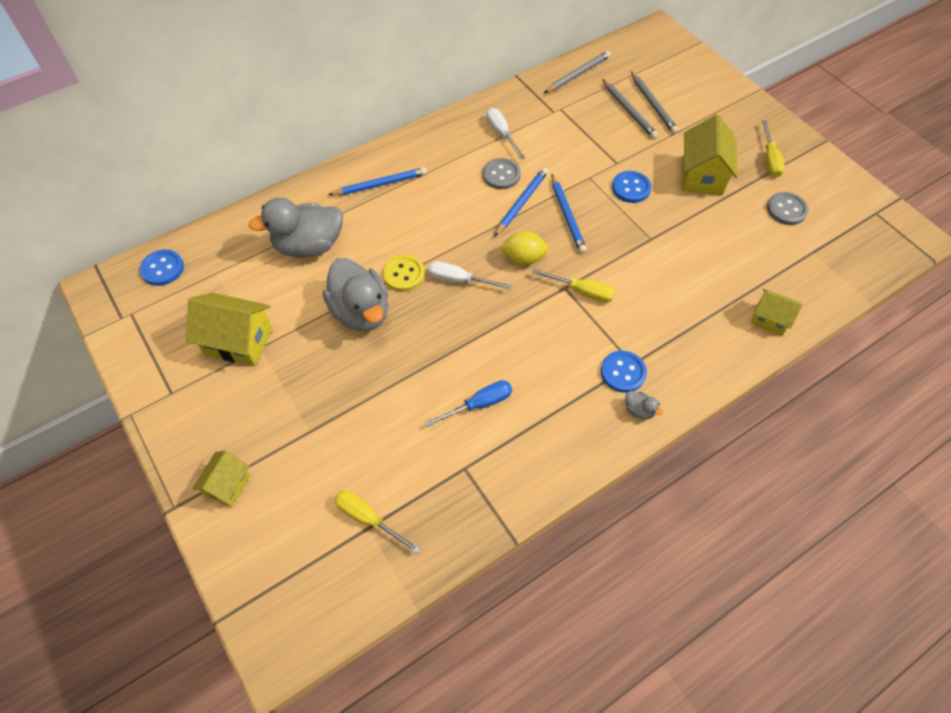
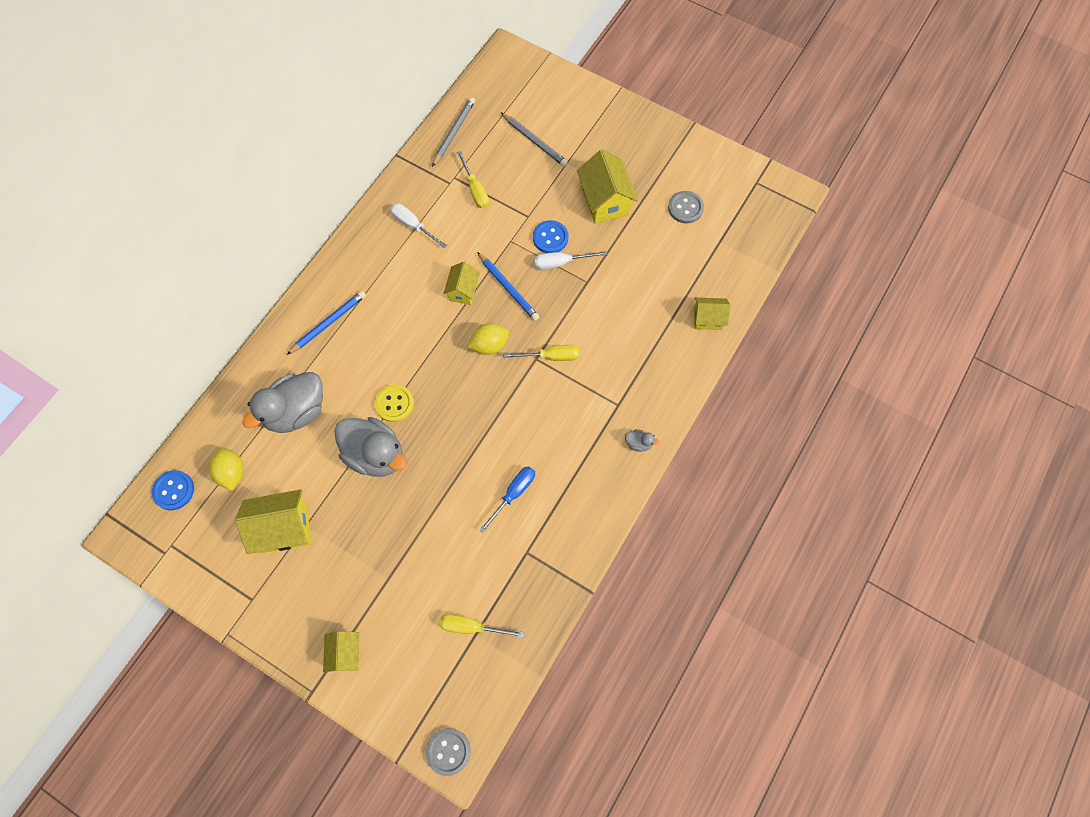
camera: 25 degrees left, 10 degrees up
white screwdriver [428,261,511,289] -> white screwdriver moved to [534,251,607,269]
grey button [483,158,521,189] -> grey button moved to [426,728,471,776]
blue pencil [494,167,548,237] -> yellow house [443,262,480,305]
blue button [601,350,647,393] -> none
grey pencil [602,79,658,139] -> none
yellow screwdriver [762,120,785,177] -> yellow screwdriver moved to [457,151,489,208]
none -> yellow lemon [209,448,244,491]

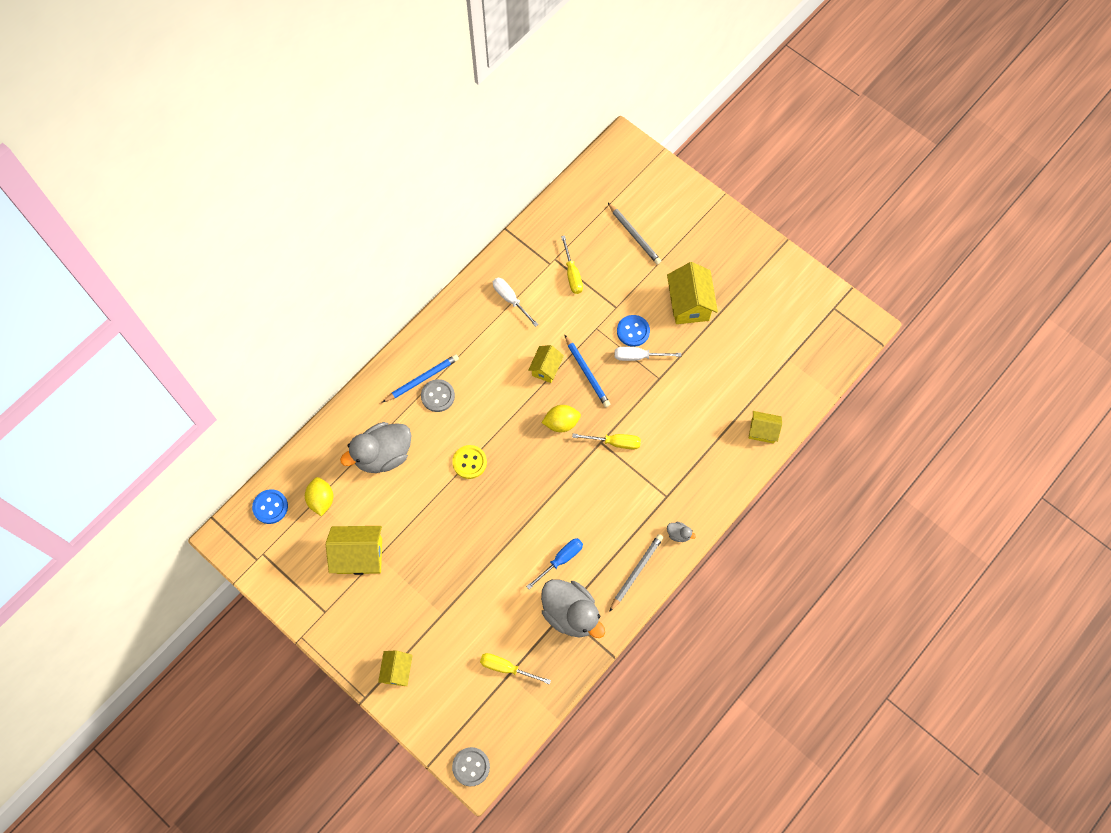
camera: 10 degrees right, 0 degrees up
grey duck [334,417,407,477] -> grey duck moved to [541,579,605,638]
grey pencil [432,97,475,167] -> grey pencil moved to [609,534,663,612]
grey button [668,191,704,223] -> grey button moved to [421,379,455,412]

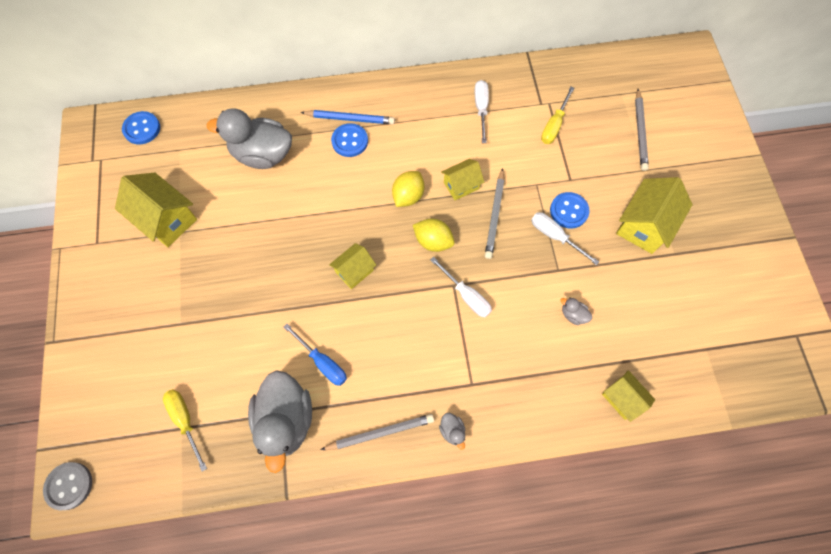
camera: 40 degrees right, 0 degrees up
yellow lemon [305,477,334,516] -> yellow lemon moved to [392,171,425,207]
yellow house [378,650,413,686] -> yellow house moved to [329,243,376,289]
grey button [421,379,455,412] -> blue button [331,123,368,157]
yellow button [452,445,487,479] -> none
blue screwdriver [526,538,583,589] -> blue screwdriver turned 45 degrees clockwise [284,324,347,386]
blue pencil [564,334,610,407] -> grey pencil [485,168,504,259]
yellow screwdriver [572,433,641,450] -> white screwdriver [430,257,492,317]
none -> grey duck [560,298,592,325]

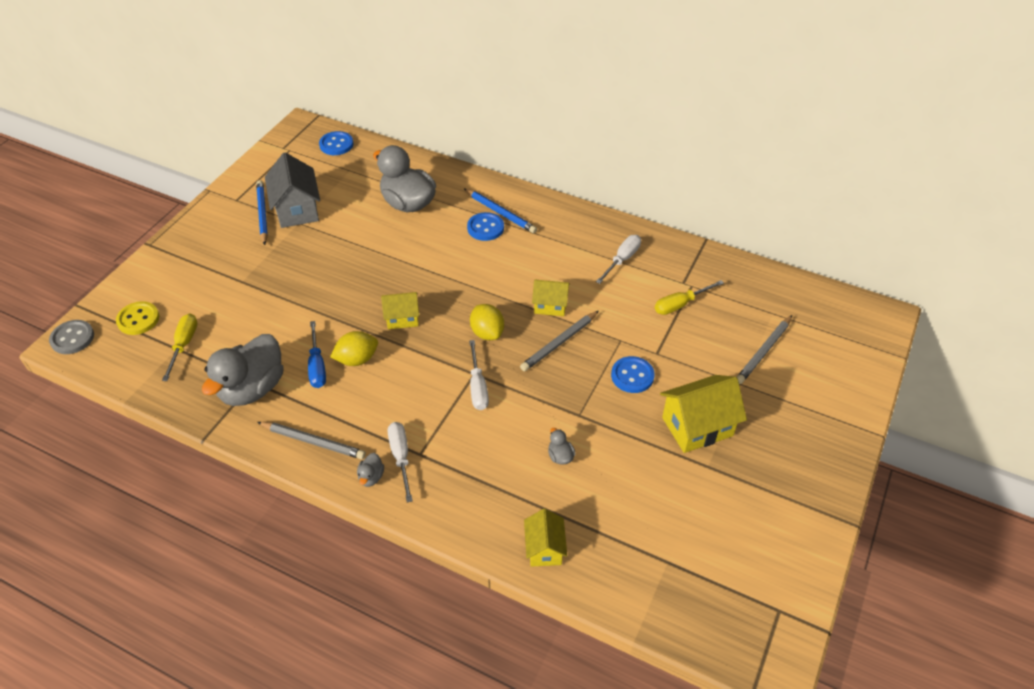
camera: 35 degrees right, 20 degrees down
yellow house [115,173,197,247] -> grey house [265,152,320,228]
yellow lemon [392,171,425,207] -> yellow lemon moved to [330,331,378,366]
white screwdriver [531,212,599,265] -> white screwdriver moved to [387,422,413,502]
none -> yellow button [116,301,159,335]
none -> blue pencil [256,180,268,245]

